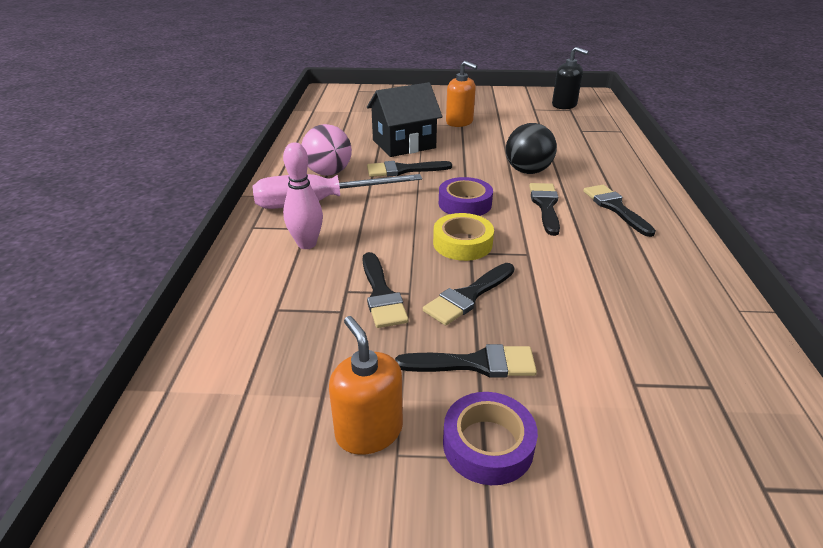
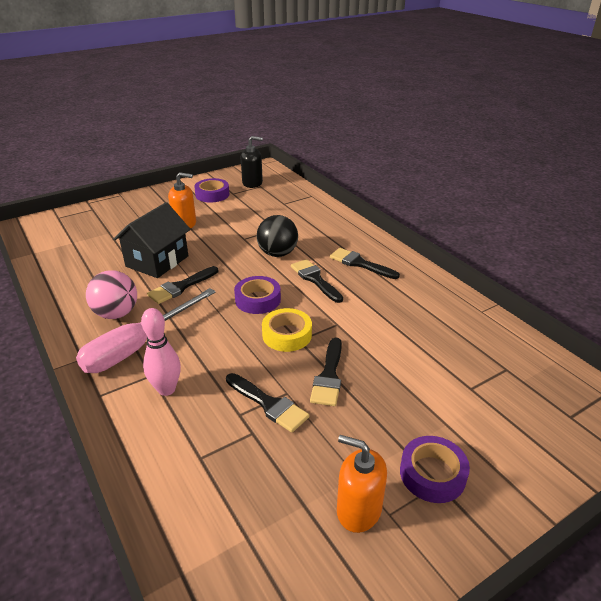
camera: 35 degrees left, 0 degrees up
black brush [395,344,537,377] -> none
none -> purple tape [194,178,230,203]

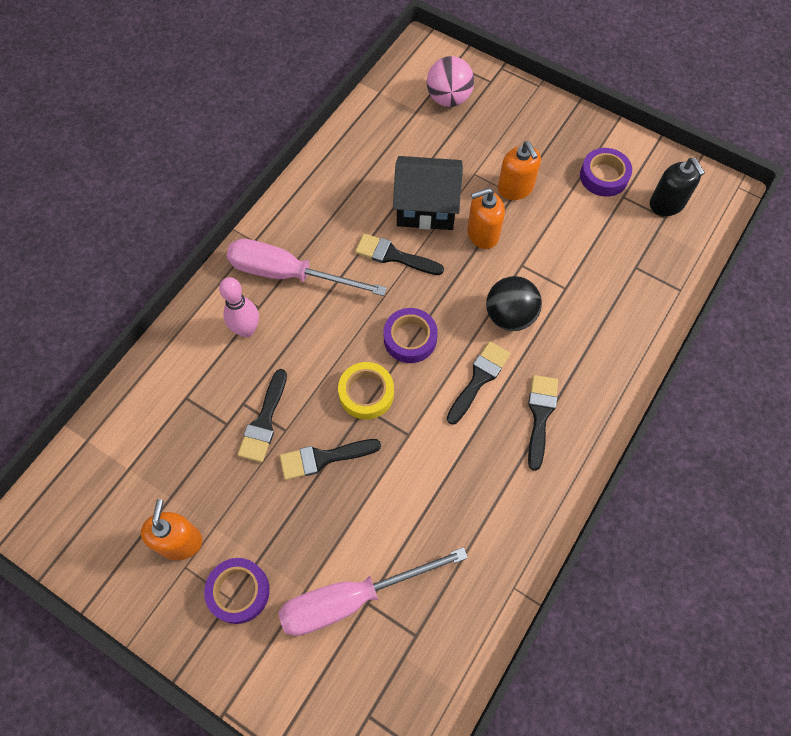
camera: 65 degrees right, 30 degrees up
pink ball [86,270,137,319] -> pink ball moved to [427,56,474,107]
none -> pink screwdriver [278,547,468,636]
none -> orange soap dispenser [467,188,505,249]

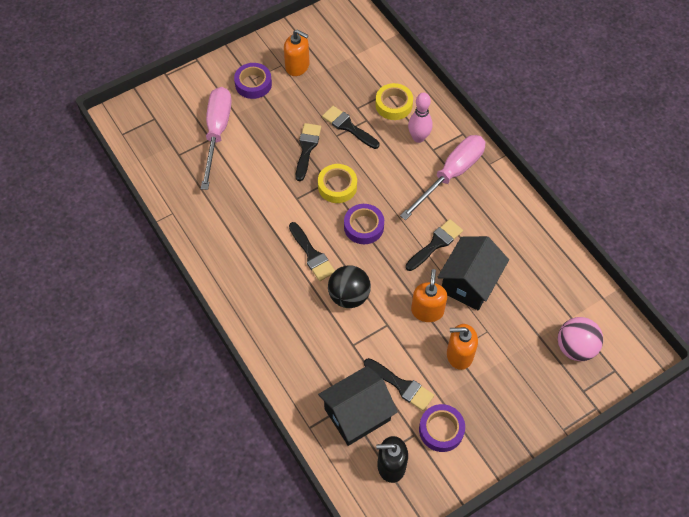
camera: 115 degrees right, 5 degrees down
black brush [528,375,558,471] -> black brush moved to [364,358,434,411]
none -> black house [318,366,398,446]
none -> yellow tape [375,83,413,120]

